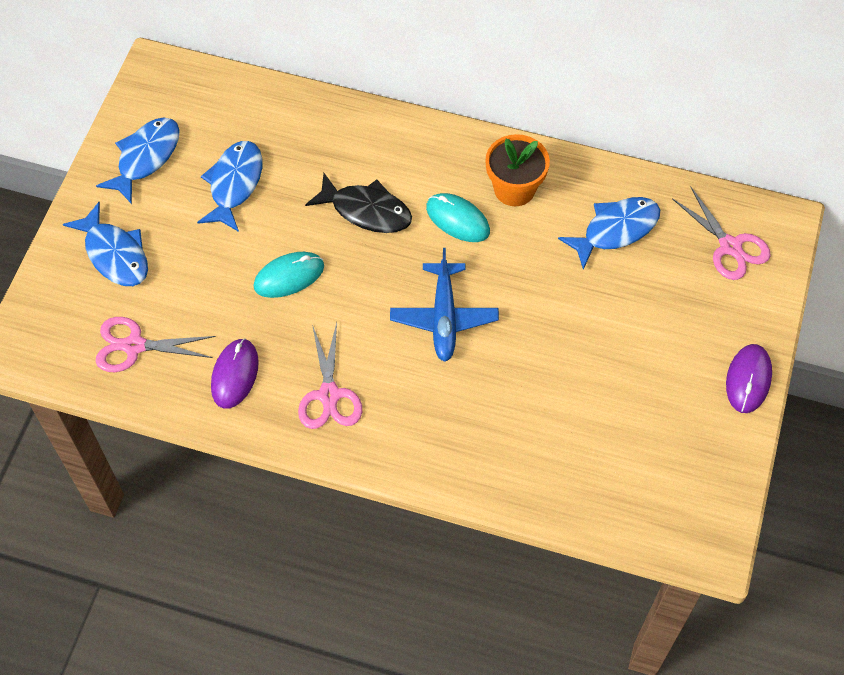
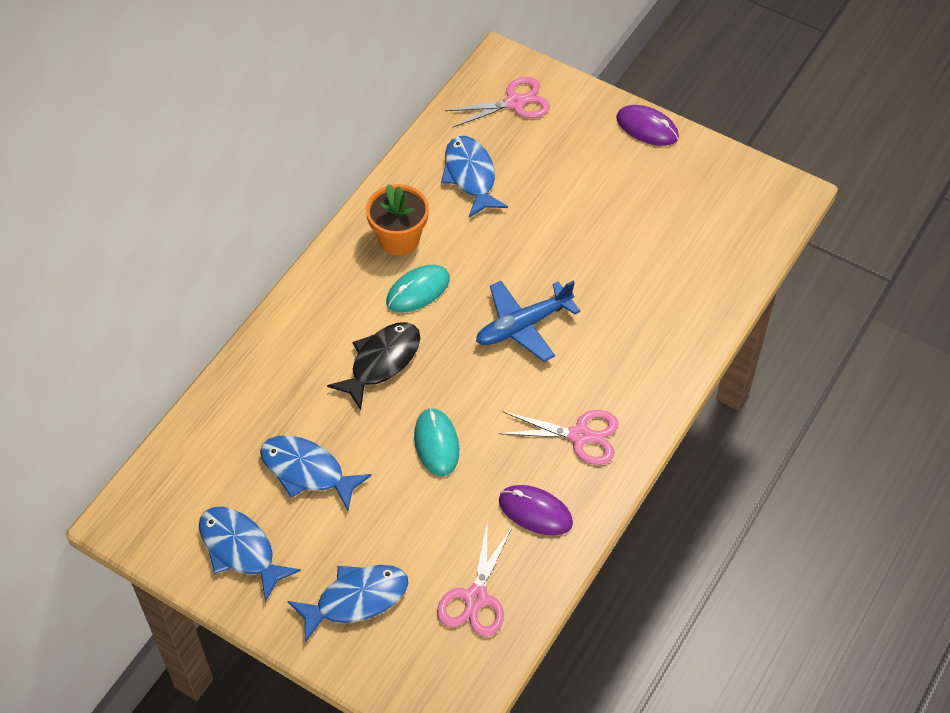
camera: 75 degrees left, 5 degrees down
blue plane [390,248,499,362] -> blue plane turned 135 degrees clockwise [476,281,580,362]

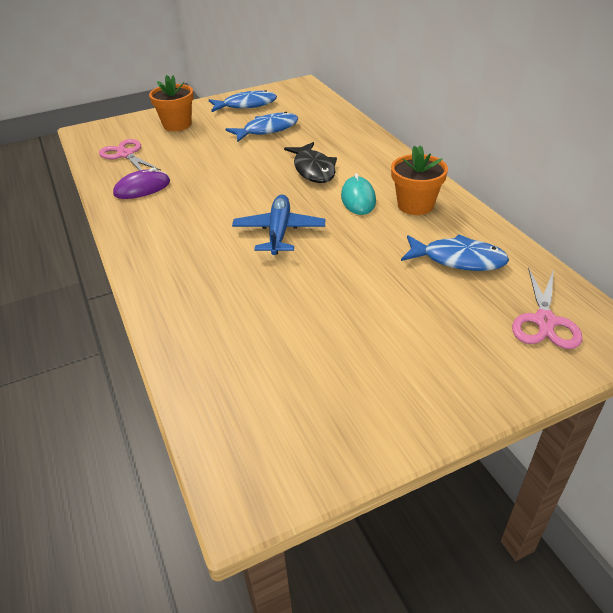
camera: 125 degrees right, 15 degrees down
blue fish [288,565,409,643] -> orange flower pot [149,75,194,131]
turquoise mouse [414,408,459,476] -> none
pink scissors [498,410,618,465] -> none
purple mouse [616,105,679,146] -> none

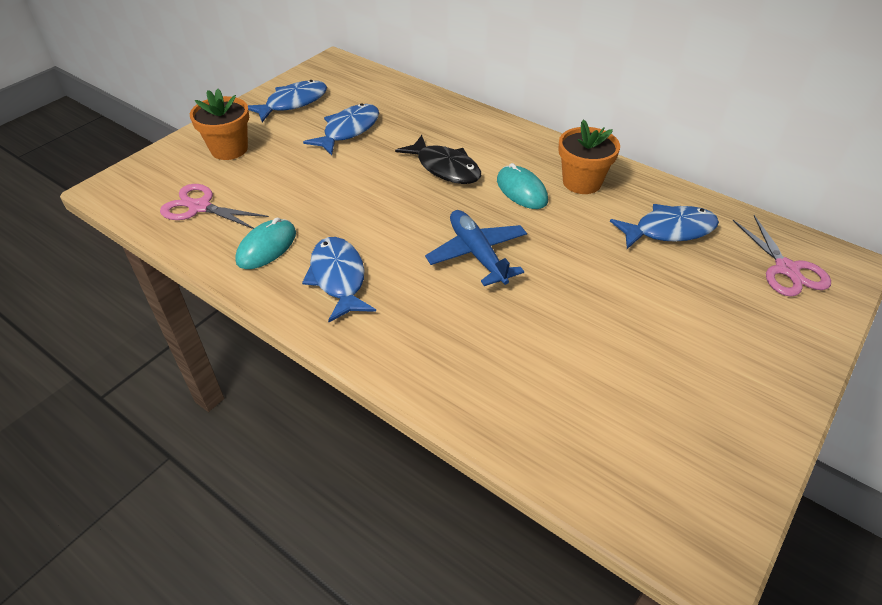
camera: 30 degrees left, 5 degrees up
purple mouse [113,168,170,199] -> turquoise mouse [235,217,296,269]
none -> blue fish [302,237,376,322]

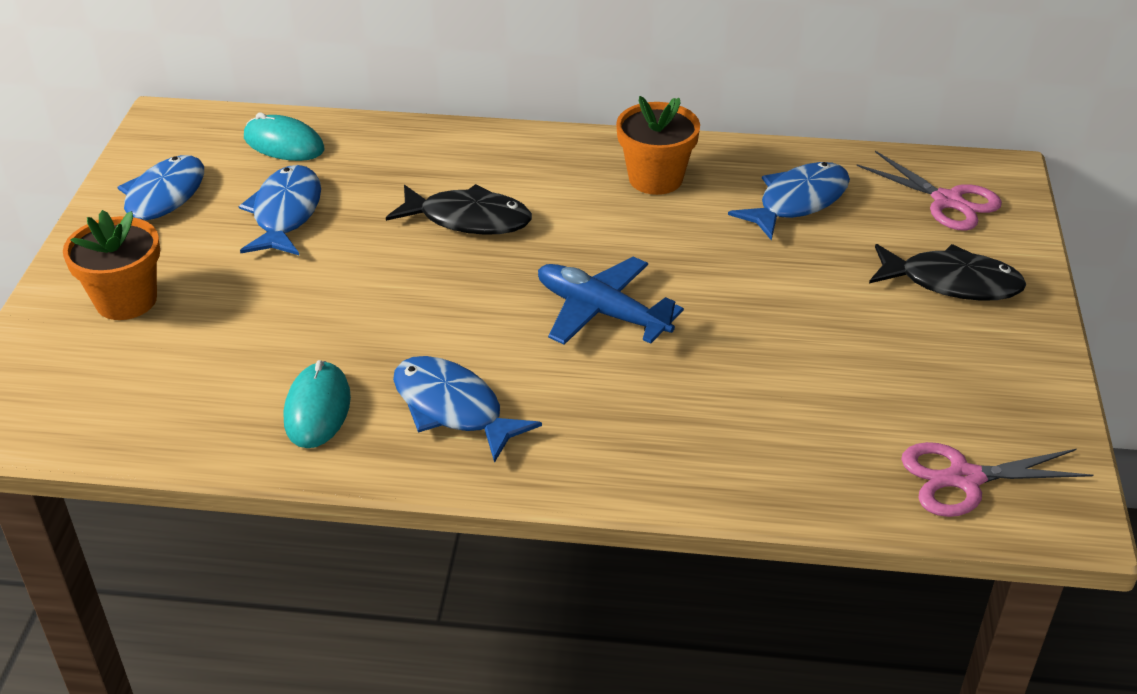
camera: 30 degrees left, 5 degrees down
pink scissors [160,184,269,229] -> pink scissors moved to [901,442,1093,517]
turquoise mouse [497,163,548,209] -> turquoise mouse moved to [244,113,324,161]
none -> black fish [869,244,1026,301]

